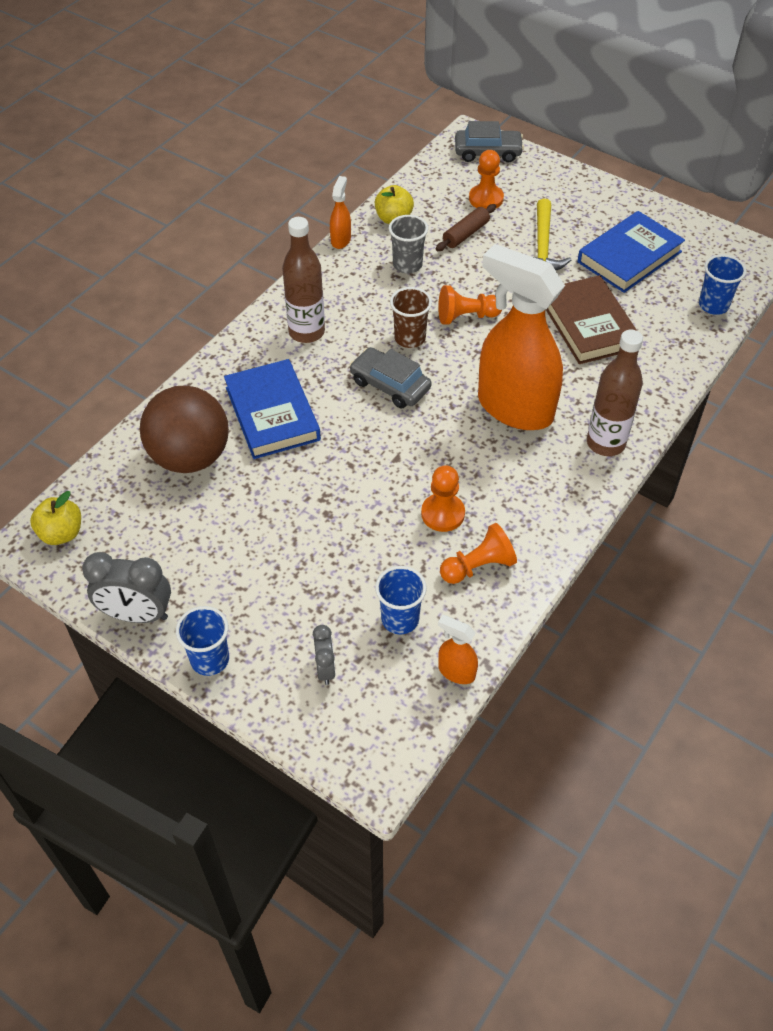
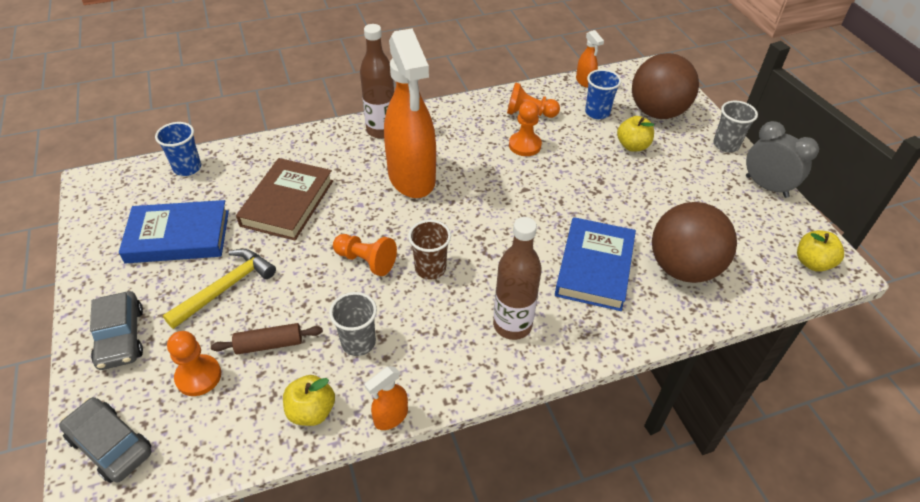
camera: 145 degrees left, 5 degrees down
blue cup [176,606,229,676] -> grey cup [713,101,758,152]
grey clock [313,625,336,685] -> brown ball [632,53,699,119]
grey car [350,347,432,408] -> grey car moved to [90,291,143,370]
none -> yellow apple [617,116,654,151]

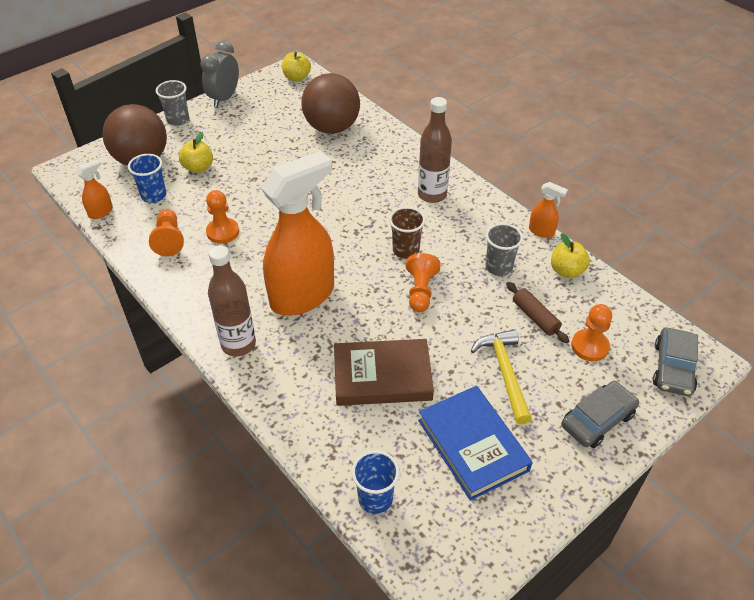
camera: 110 degrees left, 0 degrees up
yellow hammer [163,249,276,329] -> yellow hammer turned 60 degrees clockwise [471,329,532,424]
blue book [555,217,636,311] -> none

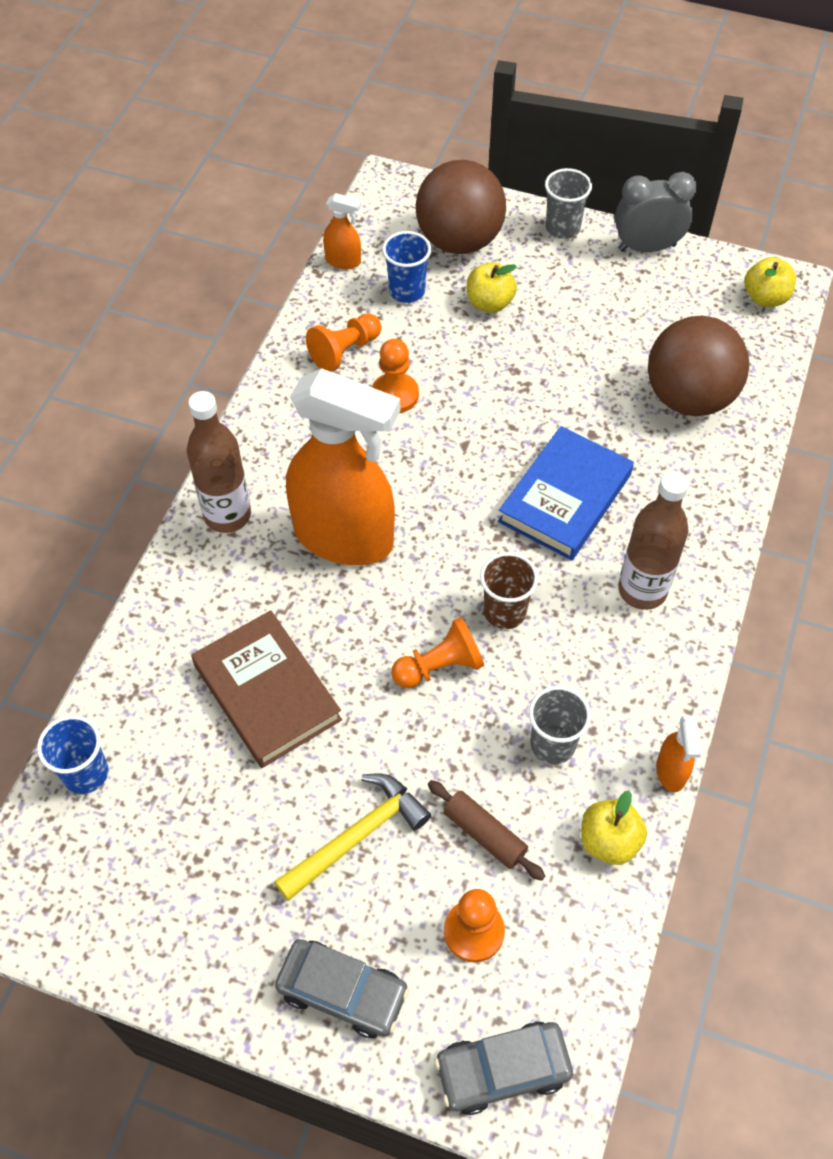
camera: 60 degrees right, 10 degrees up
blue book [418,386,533,501] -> blue book moved to [498,426,634,560]
brown rolling pin [506,282,569,343] -> brown rolling pin turned 75 degrees counterclockwise [428,780,545,881]

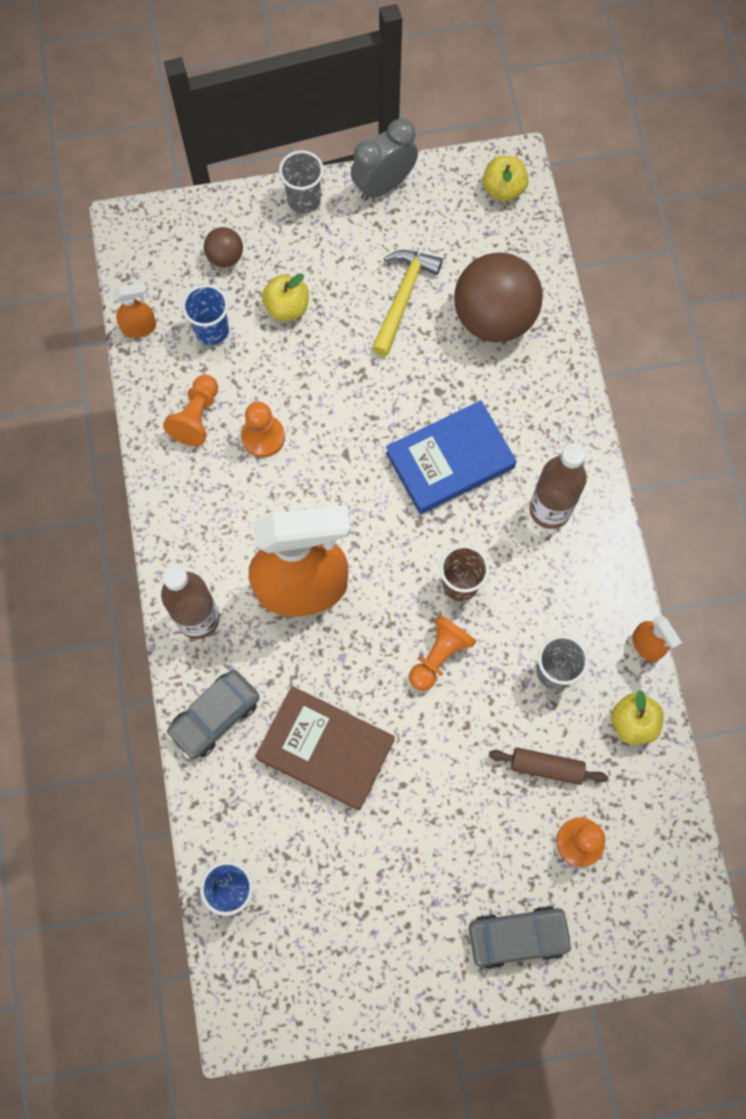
camera: 30 degrees left, 15 degrees up
yellow hammer [274,773,431,901] -> yellow hammer moved to [372,250,443,356]
brown ball [416,160,506,254] -> brown ball [204,227,243,267], size x0.46
grey car [435,1021,573,1115] -> grey car moved to [167,670,260,759]
blue book [498,426,634,560] -> blue book turned 60 degrees clockwise [386,400,517,514]

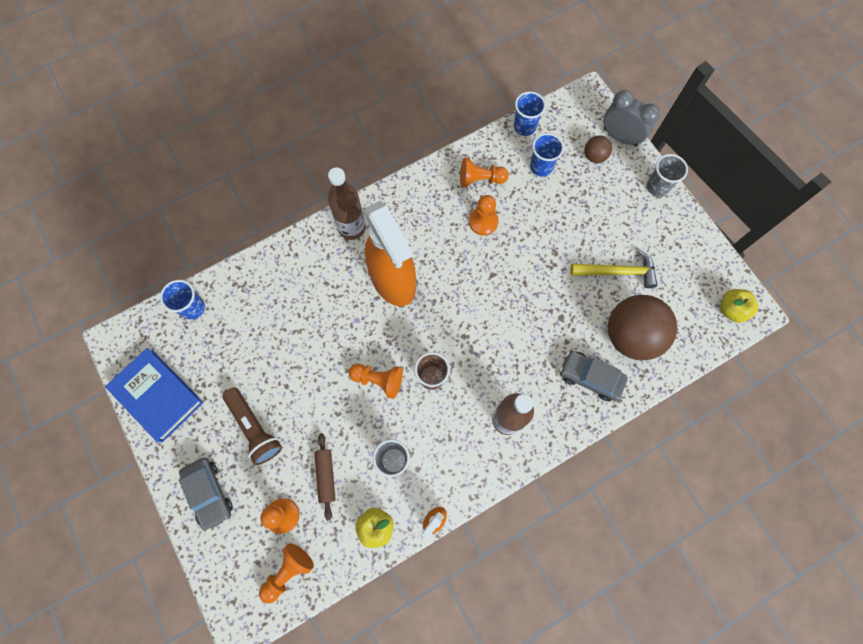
camera: 70 degrees right, 0 degrees up
orange spray bottle [113,282,156,338] -> blue cup [514,92,546,136]
grey car [167,670,260,759] -> grey car moved to [559,351,628,401]
brown book [256,686,395,810] -> none
yellow apple [262,274,309,321] -> none
grey clock [351,118,418,200] -> grey clock moved to [604,90,660,146]
blue book [386,400,517,514] -> blue book moved to [105,348,204,442]
none -> brown flashlight [223,388,282,465]
none -> orange pawn [259,543,314,604]

